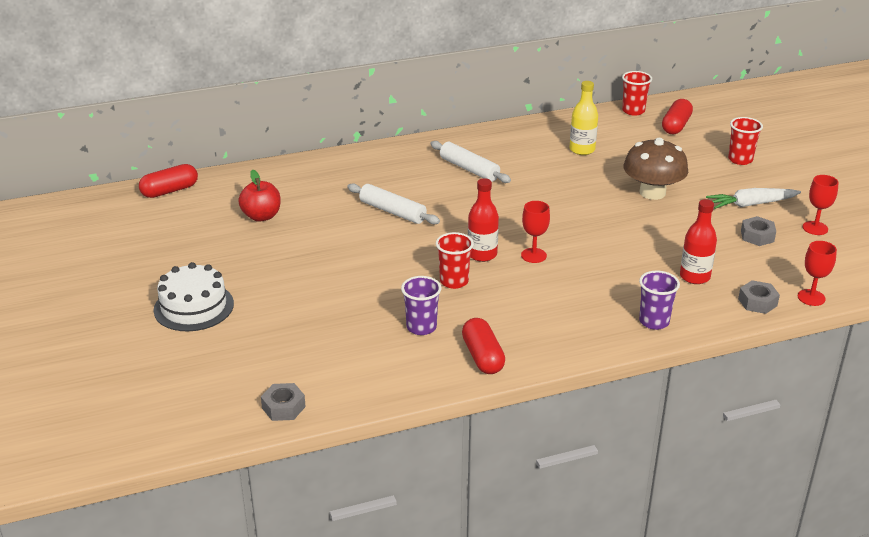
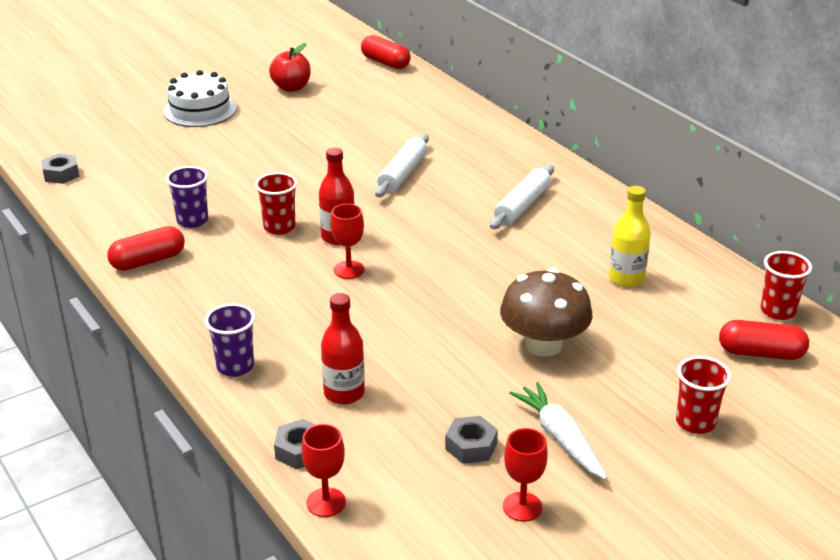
camera: 75 degrees right, 0 degrees up
red apple [238,170,281,222] -> red apple moved to [269,43,311,92]

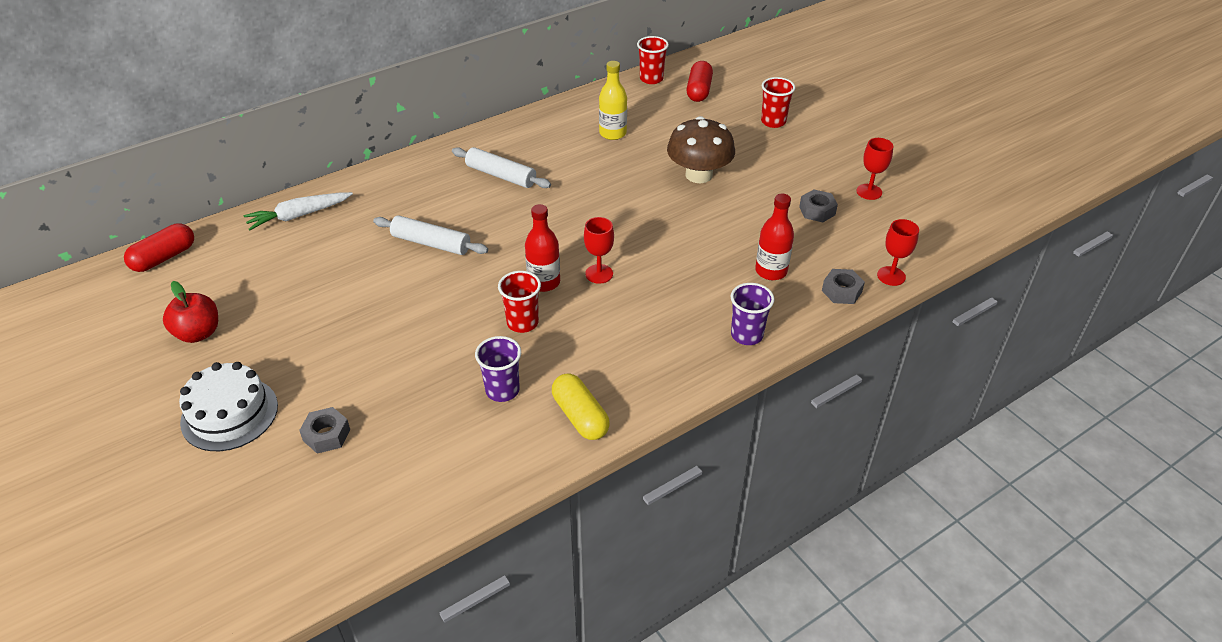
camera: 90 degrees left, 10 degrees up
grey nut [41,153,80,184] -> grey nut moved to [299,407,350,454]
red capsule [107,226,185,271] -> yellow capsule [552,373,610,440]
white carrot [509,382,607,480] -> white carrot moved to [244,192,353,230]

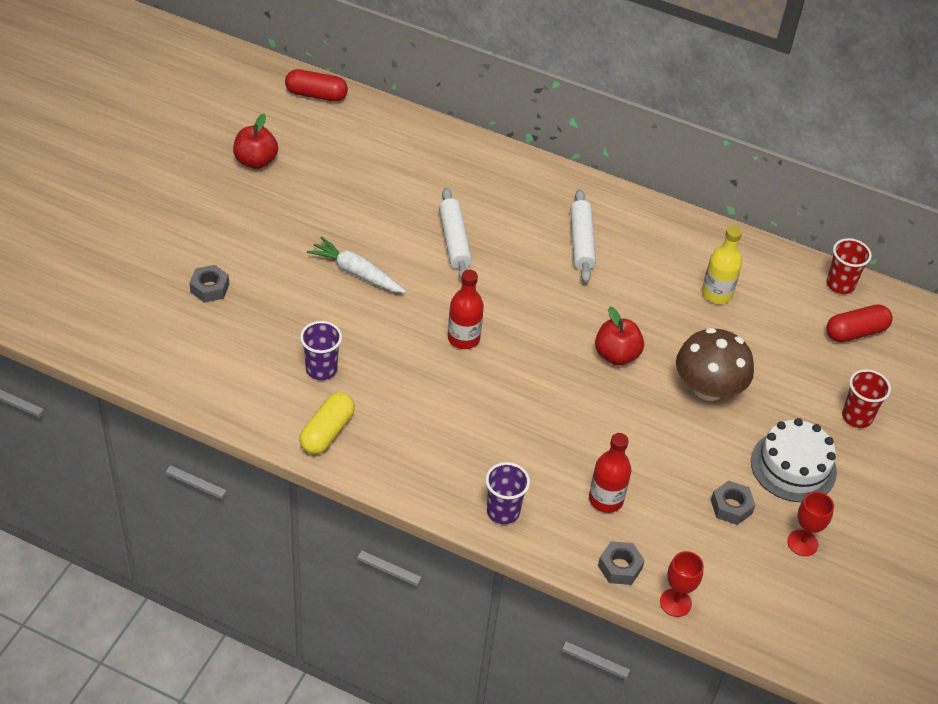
camera: 55 degrees right, 5 degrees up
white cake [179,362,278,451] -> white cake moved to [751,418,837,502]
white carrot [244,192,353,230] -> white carrot moved to [307,237,406,293]
red cup [498,271,541,333] -> none
red goblet [584,217,614,284] -> none
none -> red apple [595,307,644,365]

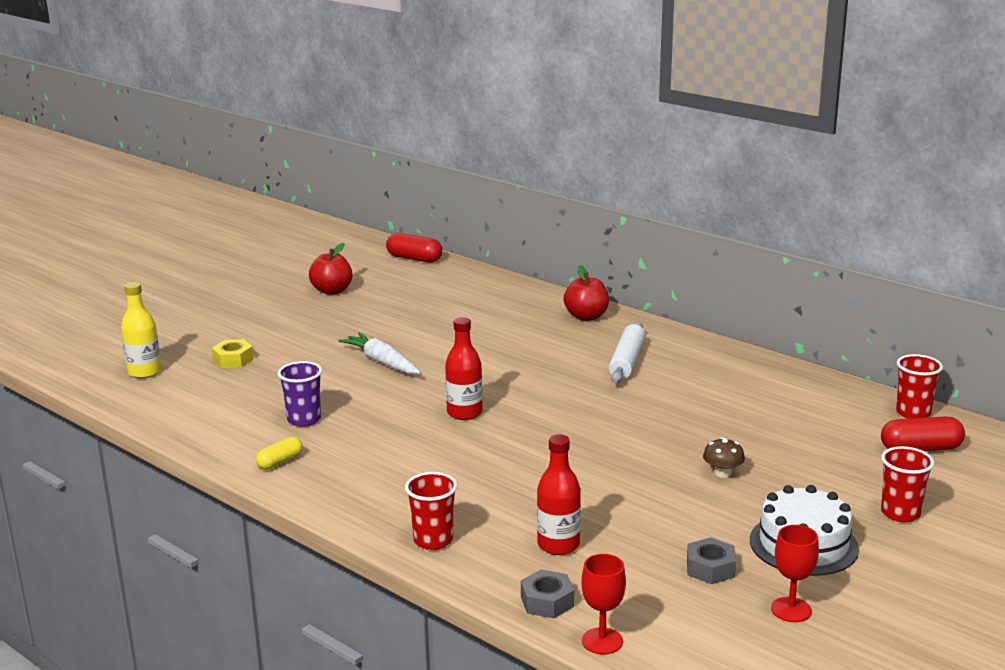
camera: 20 degrees right, 25 degrees down
grey nut [190,265,229,303] -> yellow nut [212,339,254,368]
yellow capsule [299,392,355,454] -> yellow capsule [256,437,303,470], size x0.63
white rolling pin [439,188,472,279] -> none
purple cup [485,462,530,524] -> red cup [405,472,457,550]
red apple [595,307,644,365] -> red apple moved to [564,265,609,321]
brown mushroom [676,328,754,401] -> brown mushroom [703,437,745,478], size x0.46
yellow bottle [702,226,742,304] -> yellow bottle moved to [121,282,162,379]

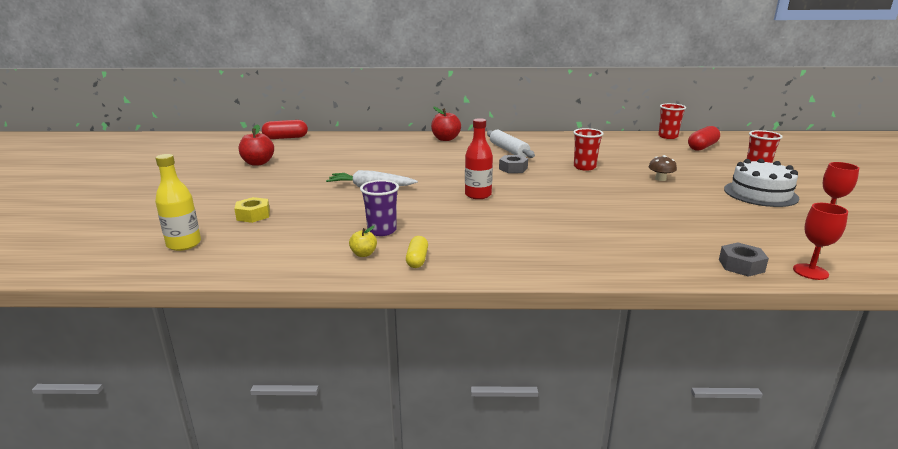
camera: 40 degrees left, 0 degrees up
red cup [405,472,457,550] -> red cup moved to [573,128,604,171]
red bottle [537,434,581,555] -> none
grey nut [687,537,736,584] -> grey nut moved to [499,155,528,173]
none -> yellow apple [349,226,377,257]

